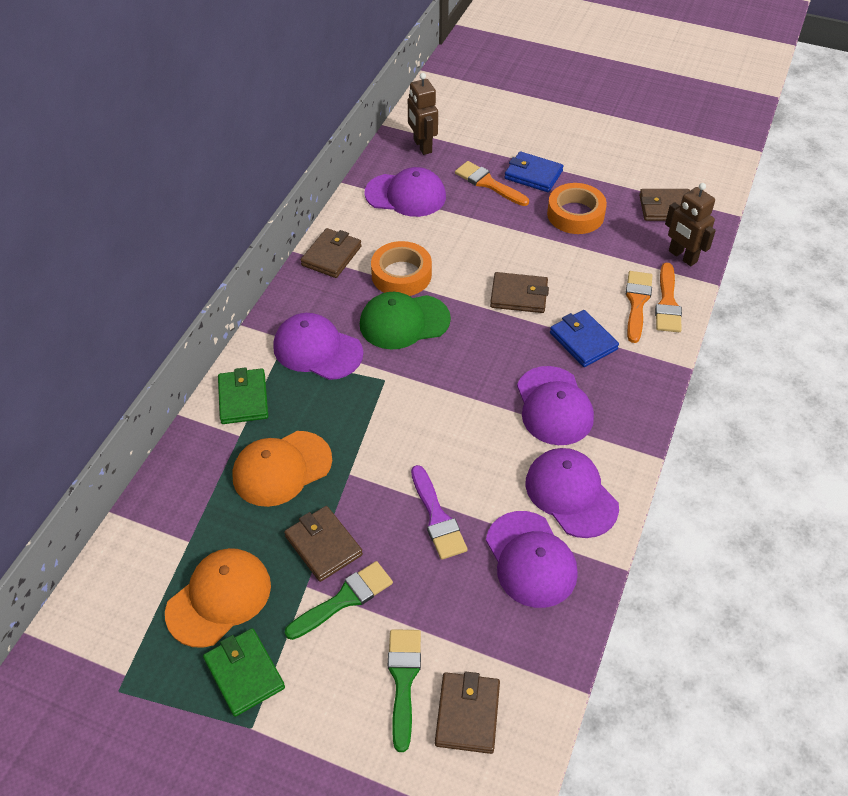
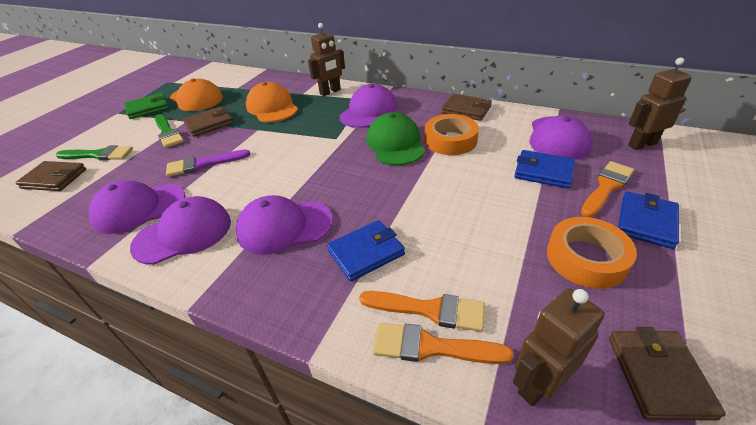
camera: 95 degrees right, 10 degrees down
green wallet [218,367,268,424] -> brown robot [308,23,345,96]
brown wallet [490,272,549,313] -> none
none -> blue wallet [514,150,575,189]

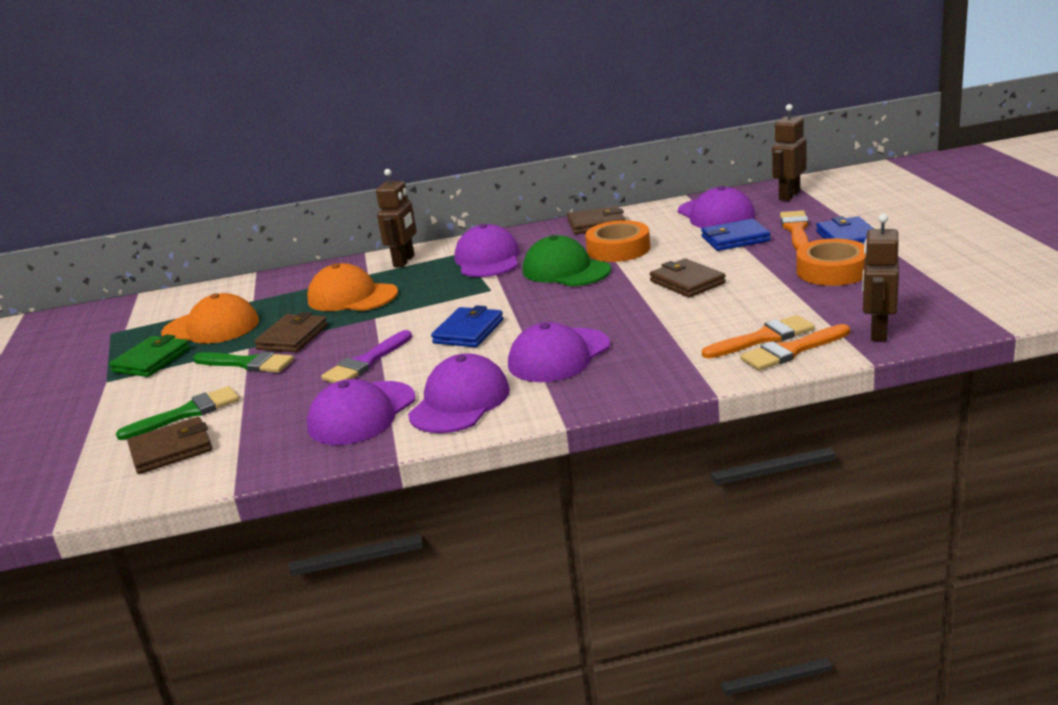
camera: 35 degrees left, 15 degrees down
blue wallet [327,220,405,281] -> blue wallet moved to [431,305,504,347]
brown wallet [609,327,726,421] -> brown wallet moved to [650,259,726,298]

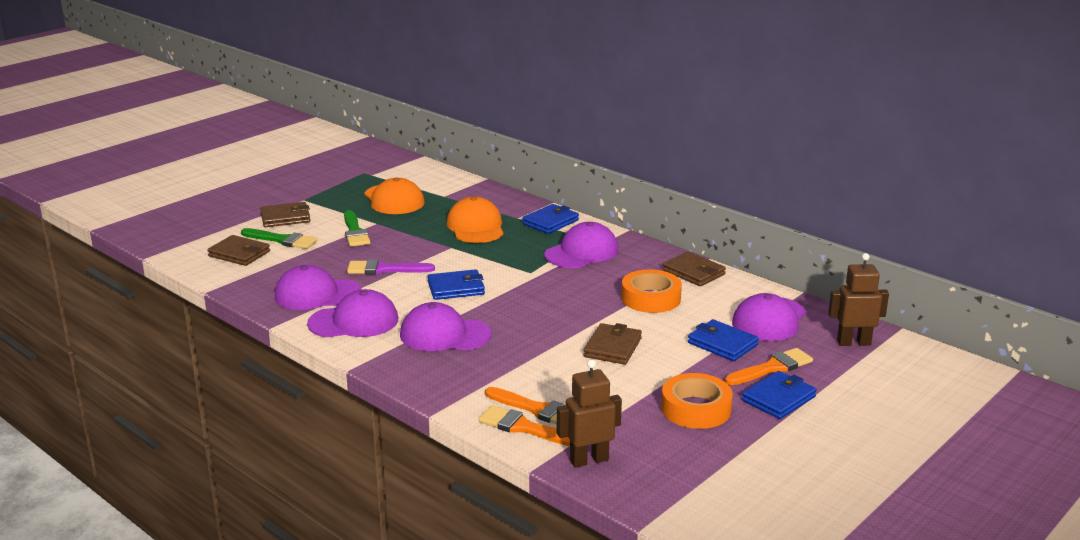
camera: 50 degrees right, 0 degrees up
green wallet [109,334,190,377] -> none
brown wallet [254,312,328,352] -> brown wallet moved to [260,202,310,227]
brown robot [376,169,416,267] -> blue wallet [522,204,579,234]
green cap [523,235,611,286] -> none

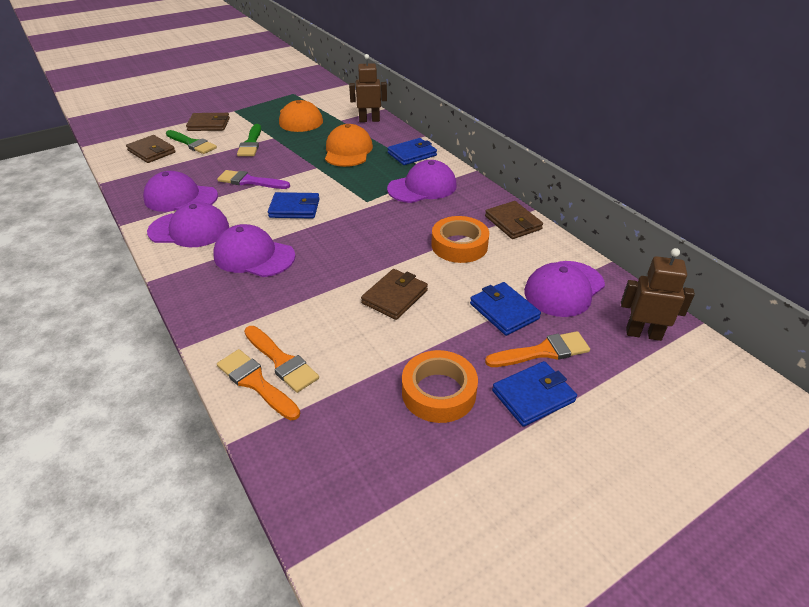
camera: 15 degrees right, 15 degrees up
brown robot [557,359,622,468] -> brown robot moved to [349,54,387,122]

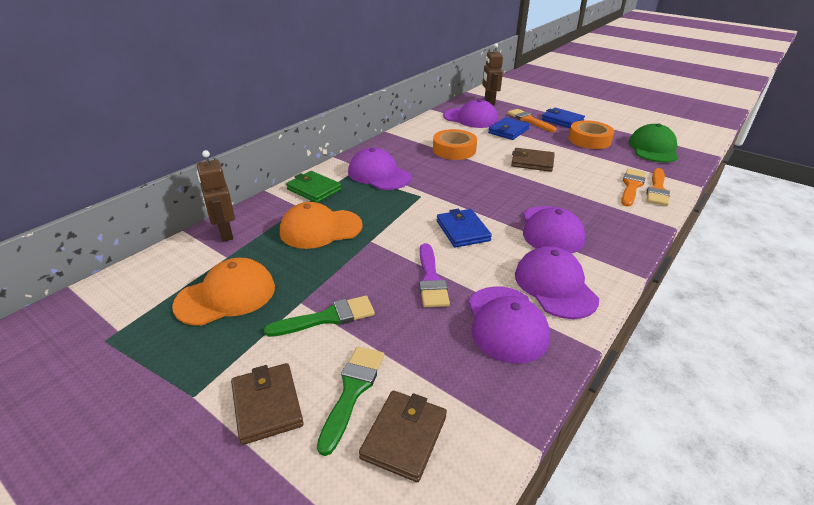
camera: 110 degrees left, 5 degrees down
blue wallet [387,138,437,165] -> green wallet [286,171,342,203]
brown wallet [485,201,543,239] -> none
none -> green cap [629,123,678,163]

